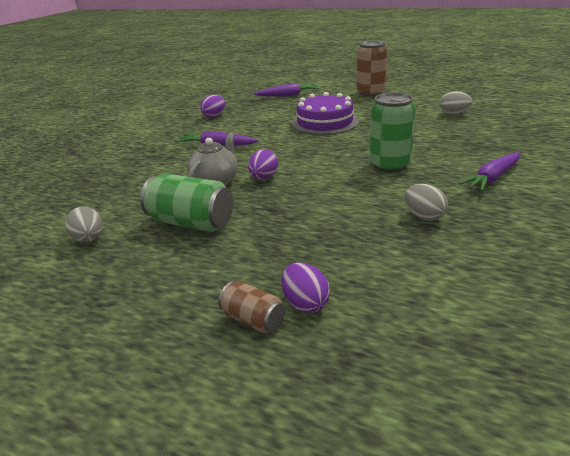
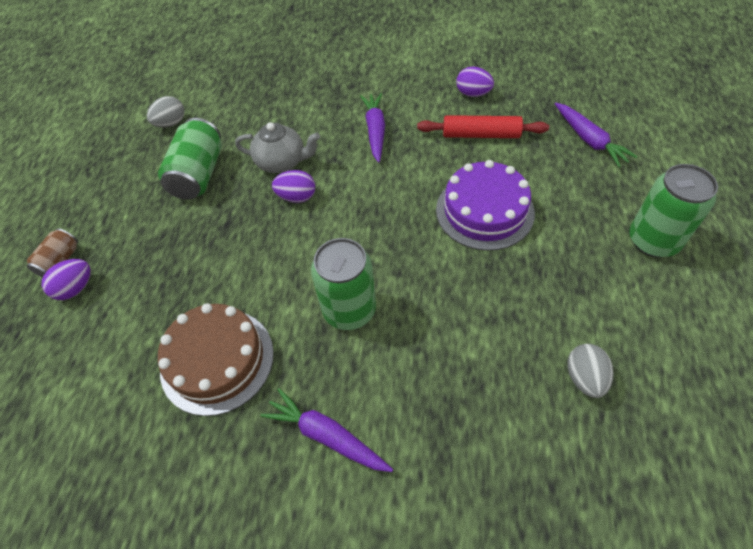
camera: 75 degrees right, 25 degrees up
brown can [356,41,388,96] -> green can [629,164,718,257]
grey egg [405,184,448,221] -> brown cake [158,303,274,416]
none -> red rolling pin [417,115,549,138]

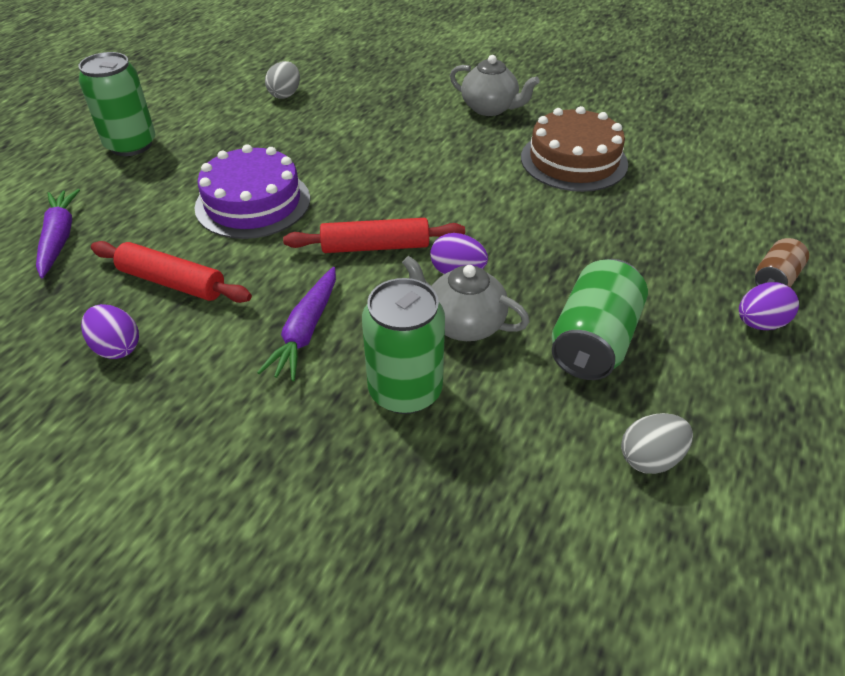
camera: 165 degrees left, 10 degrees down
purple egg [42,259,91,300] -> purple egg moved to [739,282,799,330]
purple carrot [260,388,393,472] -> grey teapot [450,55,540,116]
green can [311,238,376,330] -> green can moved to [362,278,445,414]
none -> red rolling pin [283,218,465,253]

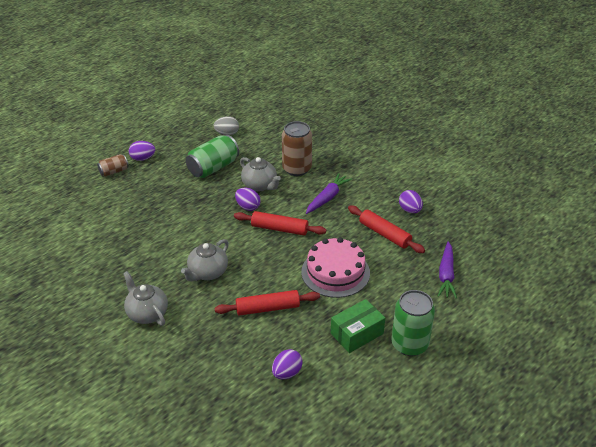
camera: 160 degrees left, 5 degrees down
purple cake [195,144,310,239] -> pink cake [301,237,370,298]
grey egg [265,61,300,99] -> purple egg [272,349,303,379]
green can [362,278,445,414] -> brown can [282,121,312,176]
brown cake [521,106,628,192] -> none
none -> grey teapot [181,239,229,282]
none -> red rolling pin [215,290,320,316]
none -> green box [331,299,385,353]

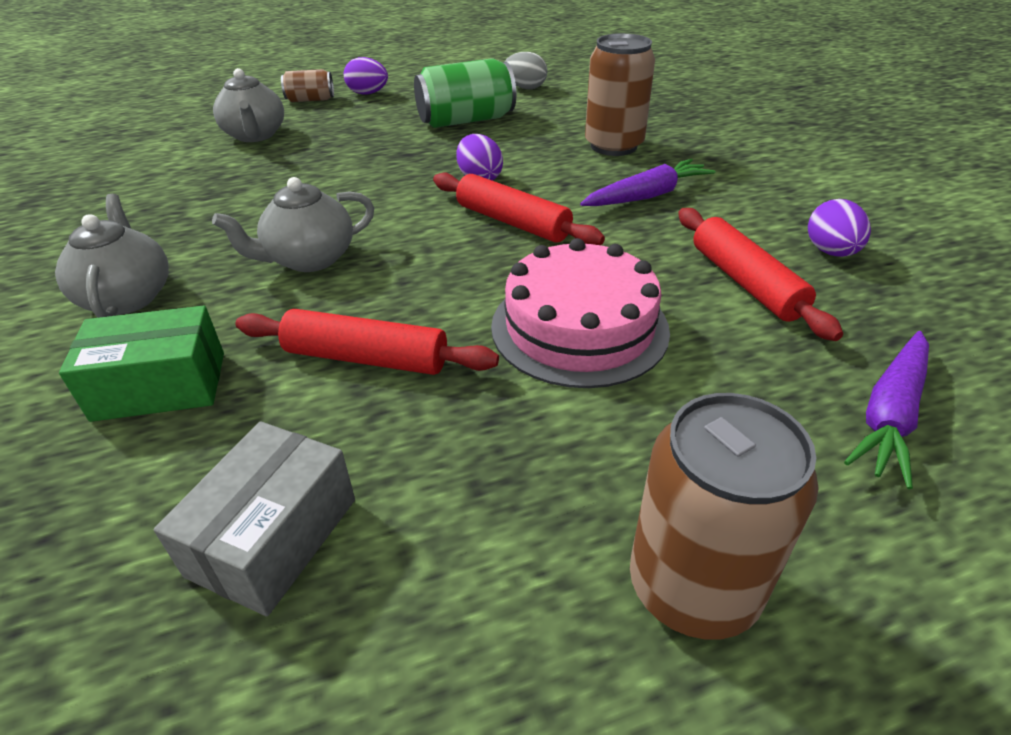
camera: 25 degrees right, 0 degrees up
grey teapot [240,157,281,191] -> grey teapot moved to [213,68,284,142]
purple egg [272,349,303,379] -> grey box [154,421,355,616]
green box [331,299,385,353] -> green box moved to [59,306,224,422]
green can [391,290,435,356] -> brown can [630,393,819,640]

